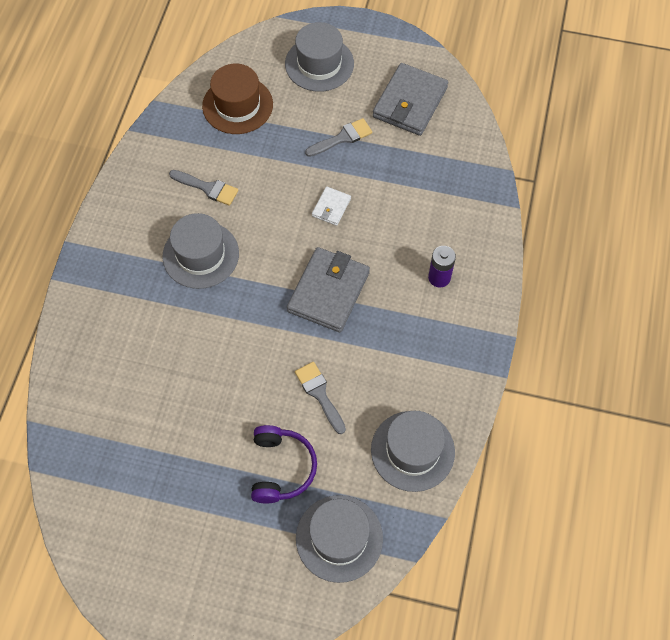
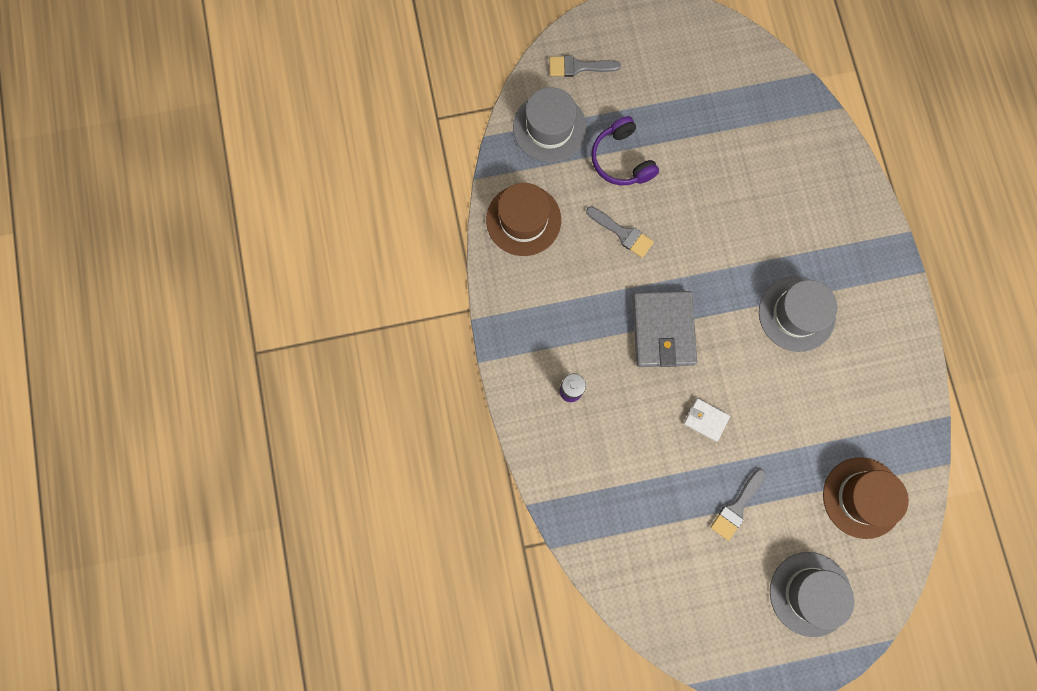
camera: 155 degrees right, 15 degrees up
grey brush [169,170,239,206] -> grey brush moved to [549,56,621,77]
white wallet [312,186,351,226] -> white wallet turned 60 degrees counterclockwise [684,398,730,442]
grey hat [371,411,455,492] -> brown hat [486,183,561,256]
grey wallet [373,63,448,136] -> none

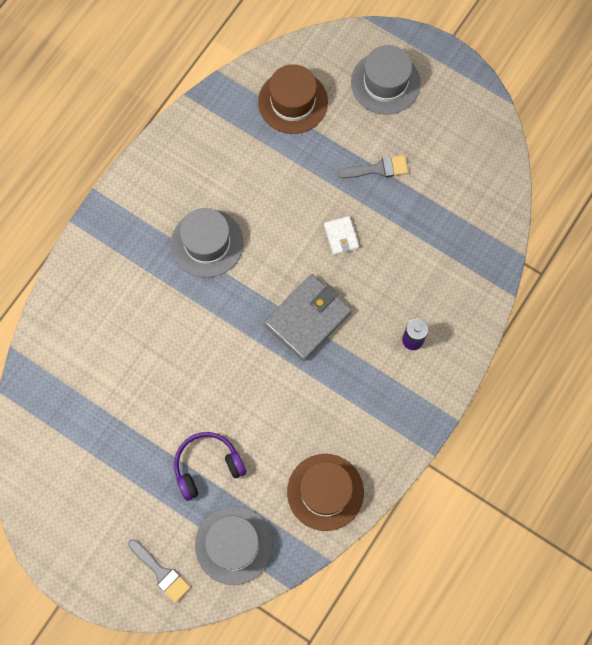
camera: 135 degrees left, 5 degrees down
grey brush [586,206,654,258] -> none
purple headphones [591,116,659,185] -> purple headphones turned 135 degrees counterclockwise [174,432,246,501]

